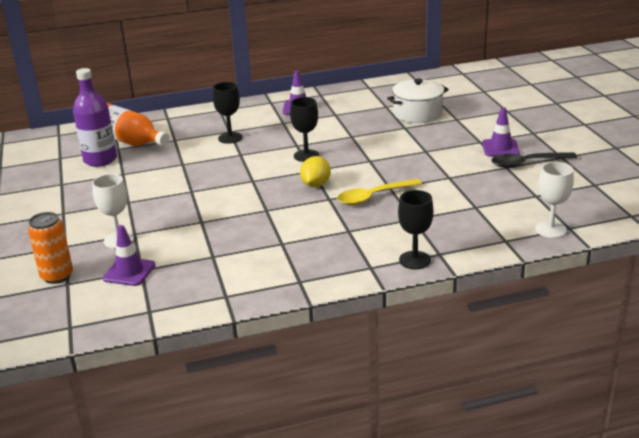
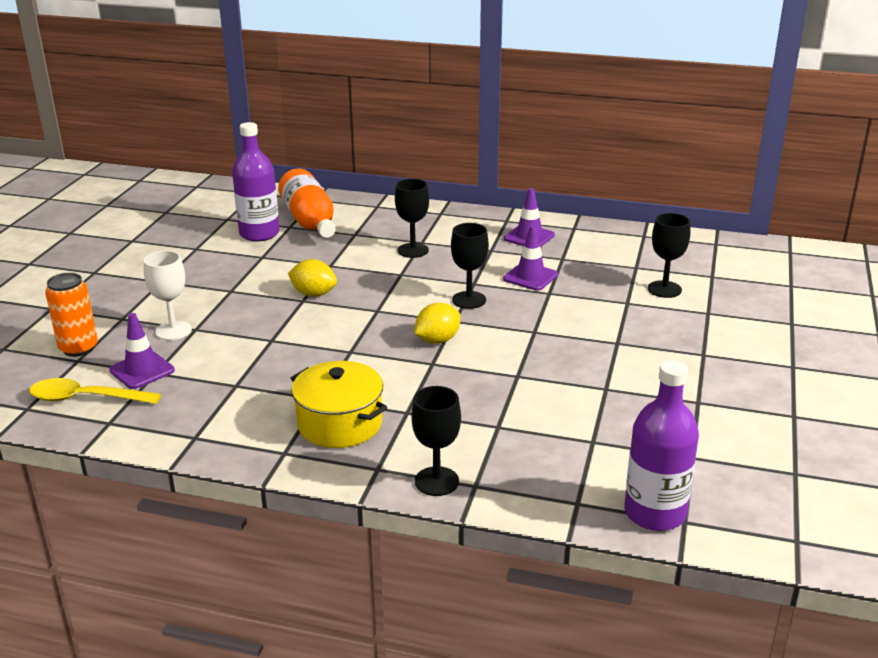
camera: 30 degrees right, 0 degrees up
yellow spoon [337,179,422,205] -> yellow spoon moved to [29,378,161,404]
white pot [387,79,449,123] -> black goblet [648,213,690,298]
purple traffic cone [482,107,520,156] -> purple traffic cone moved to [503,225,558,291]
black spoon [491,152,577,168] -> none
white goblet [535,162,574,238] -> purple bottle [624,360,699,531]
none -> yellow lemon [288,259,337,297]
none -> yellow pot [291,361,387,448]

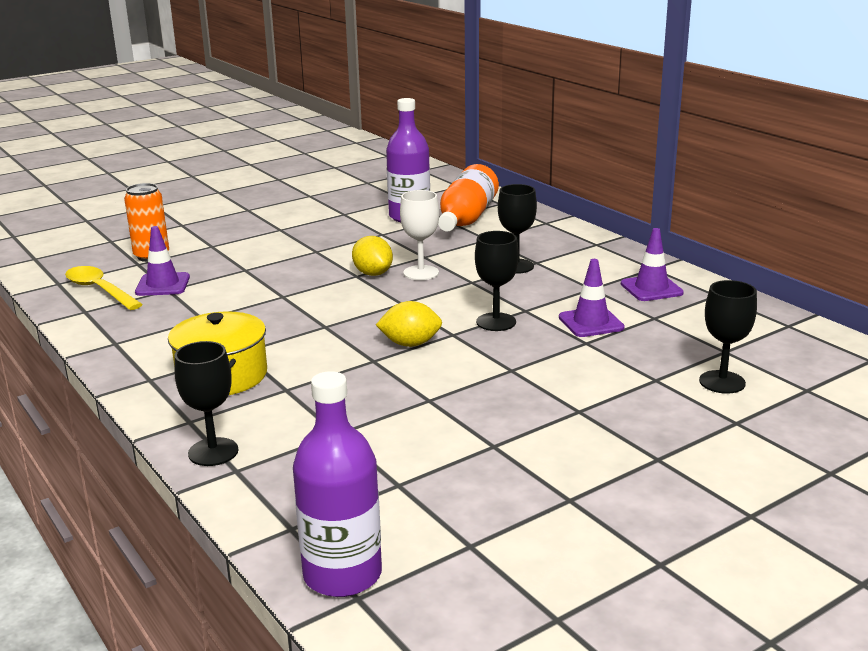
camera: 40 degrees right, 5 degrees down
white goblet [144,250,192,340] -> white goblet moved to [400,190,439,280]

